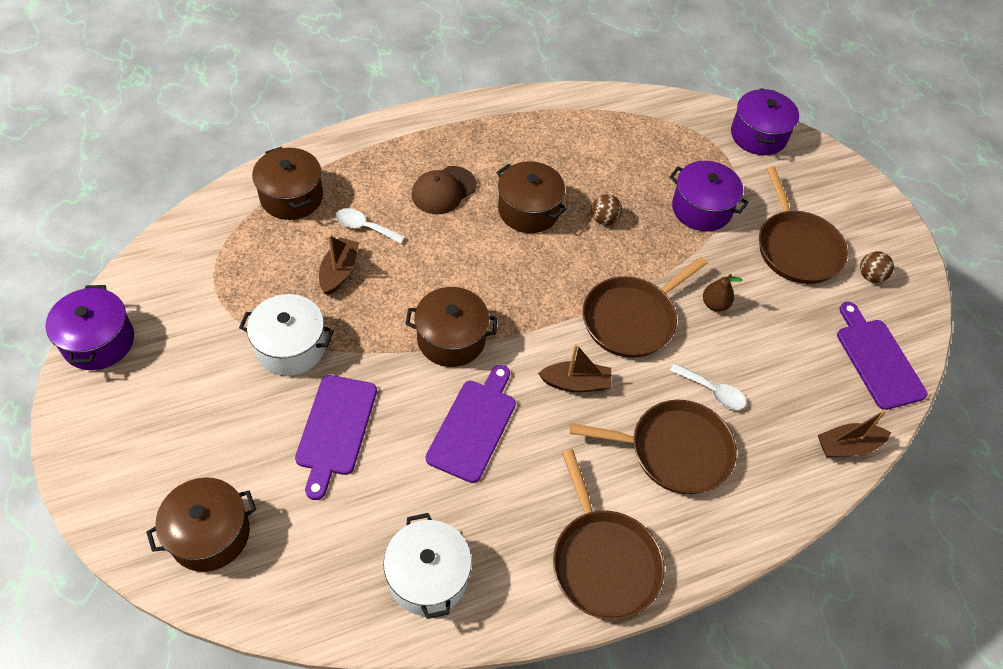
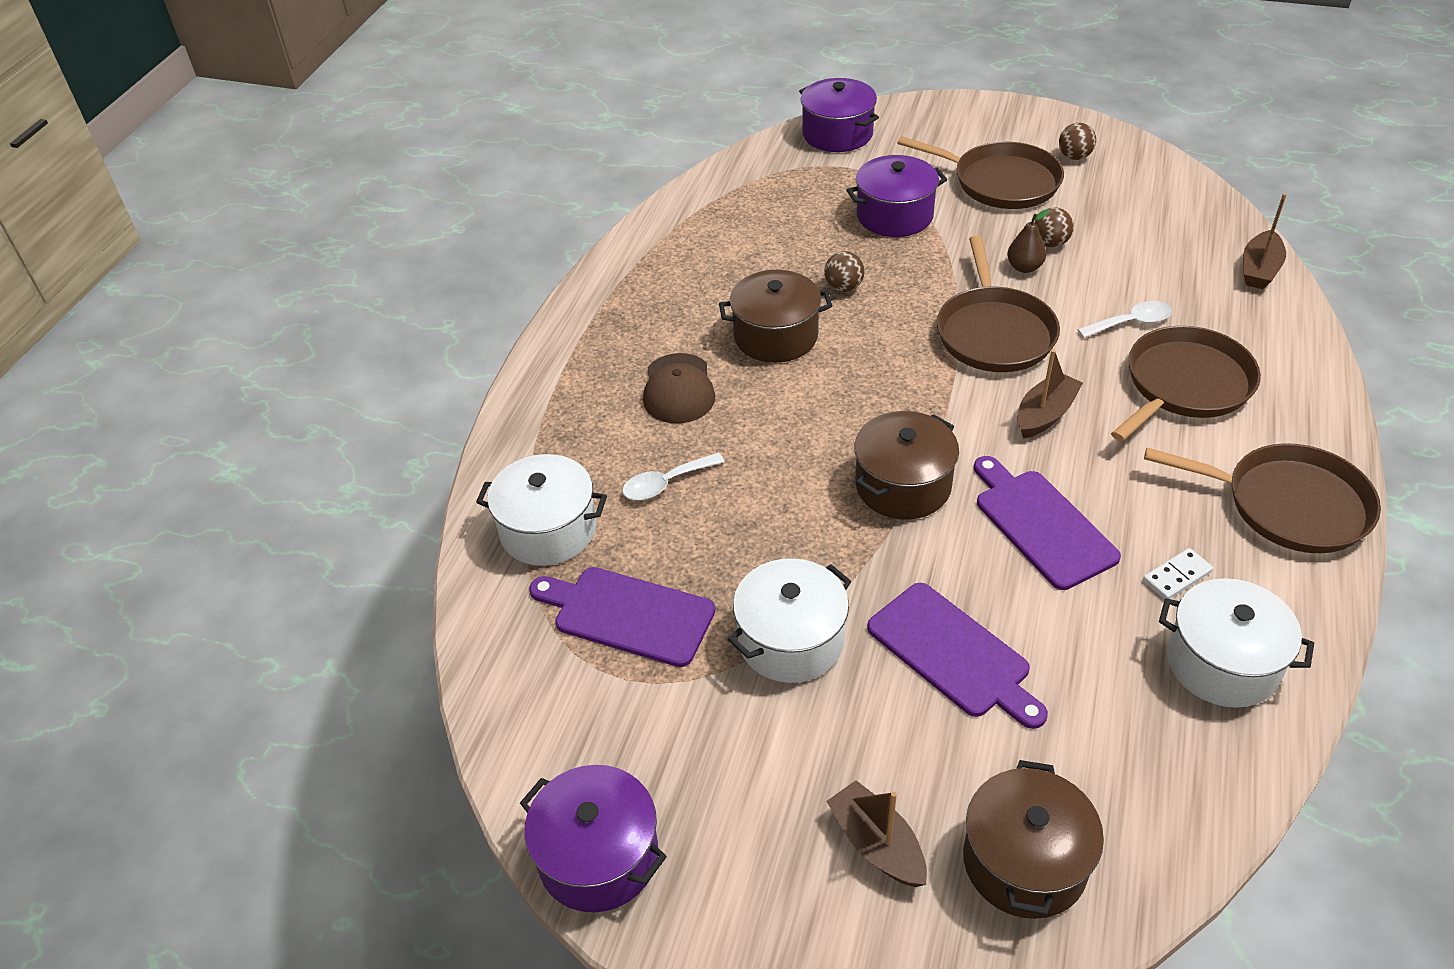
camera: 45 degrees left, 10 degrees down
brown pot [252,147,323,220] -> white pot [476,454,607,566]
brown boat [319,235,359,295] -> brown boat moved to [826,780,927,887]
purple cutting board [837,302,927,410] -> purple cutting board moved to [529,567,715,667]
none -> brown ball [1034,208,1074,247]
none -> white domino [1143,548,1213,600]

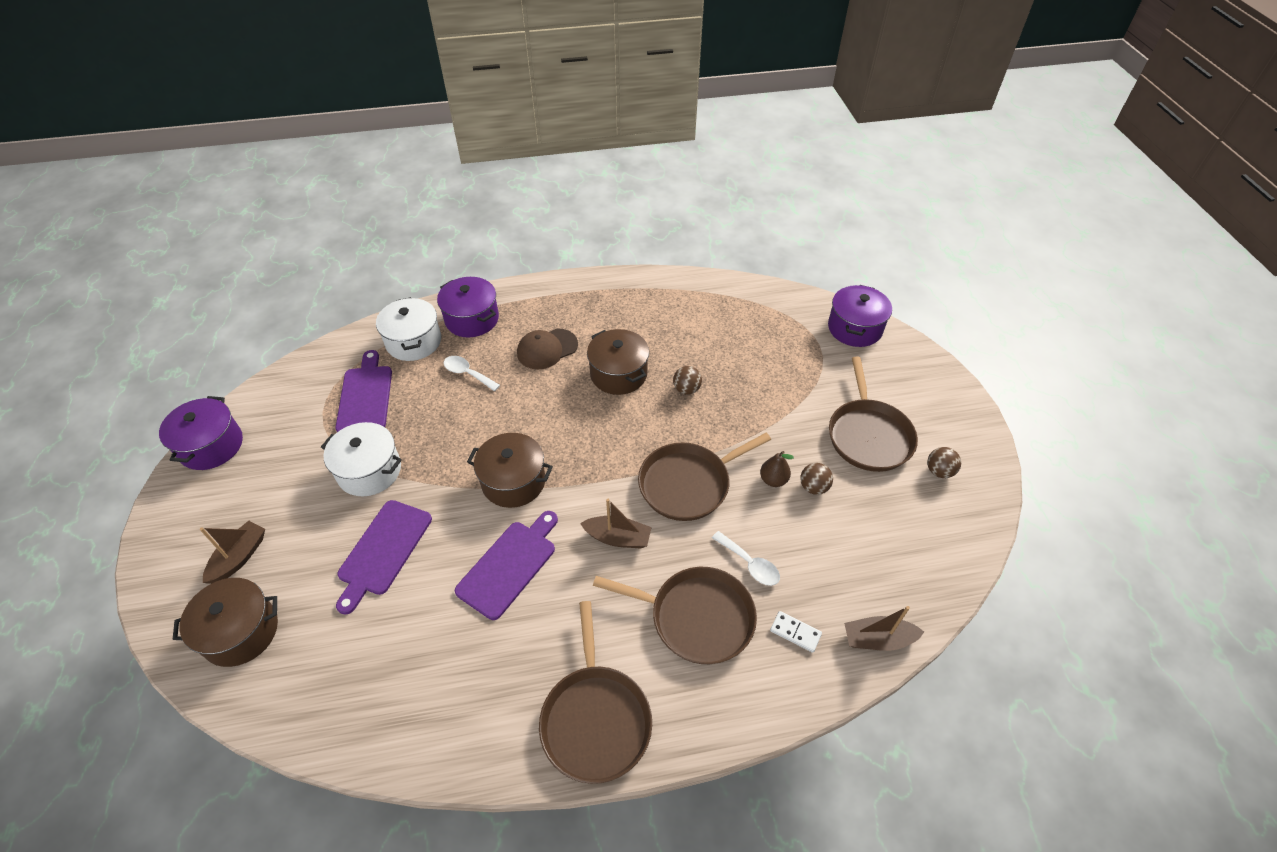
camera: 60 degrees right, 5 degrees up
purple pot [846,155,947,237] -> purple pot moved to [437,277,499,337]
white domino [1143,548,1213,600] -> white domino moved to [770,611,822,653]
white pot [1159,578,1314,708] -> none

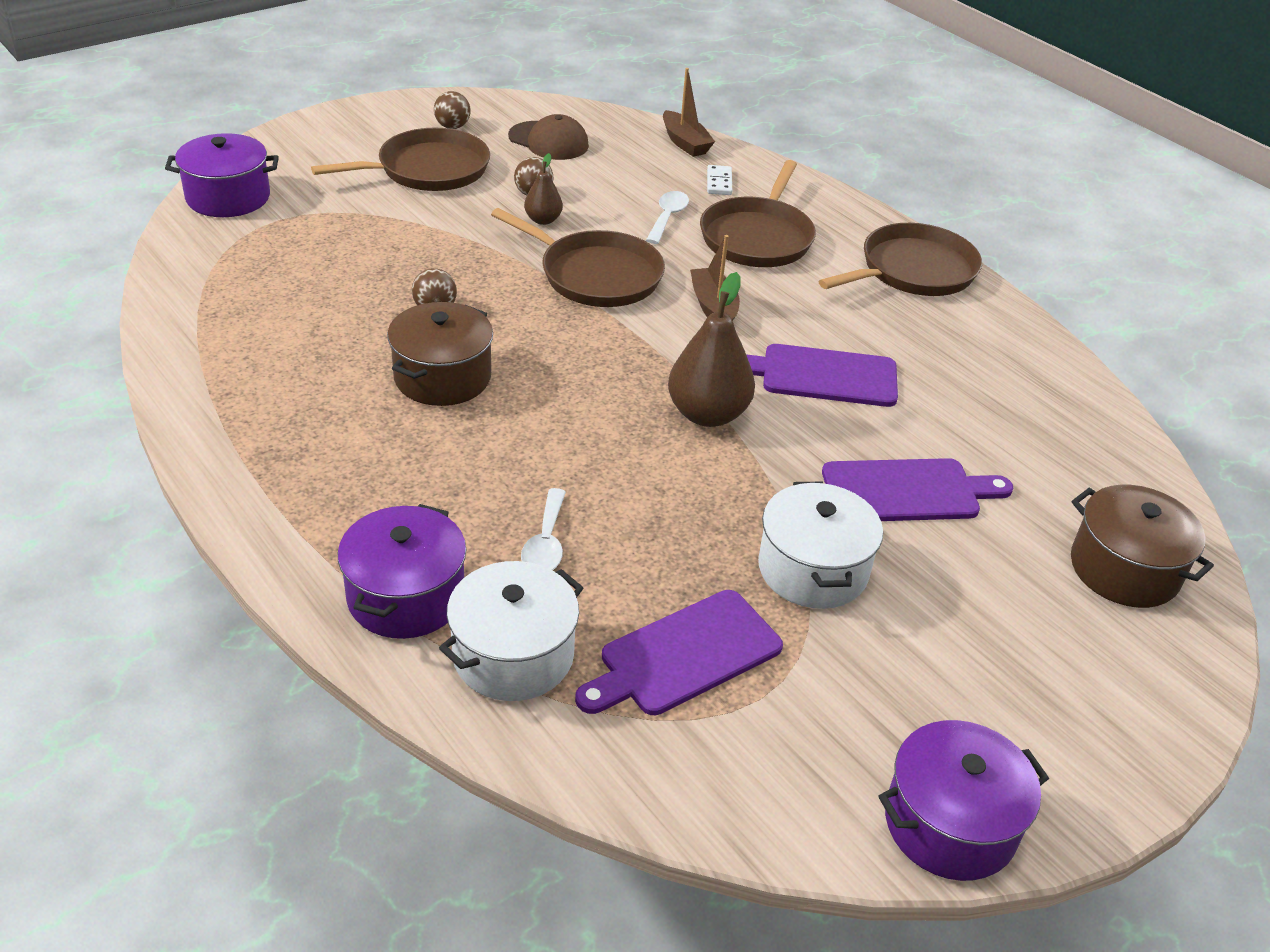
camera: 120 degrees left, 10 degrees down
brown boat [200,521,265,584] -> none
brown pot [467,433,553,508] -> brown pear [668,272,755,427]
brown cap [517,329,578,369] -> brown cap moved to [508,114,589,160]
brown pan [593,567,757,664] -> brown pan turned 150 degrees counterclockwise [700,160,816,267]

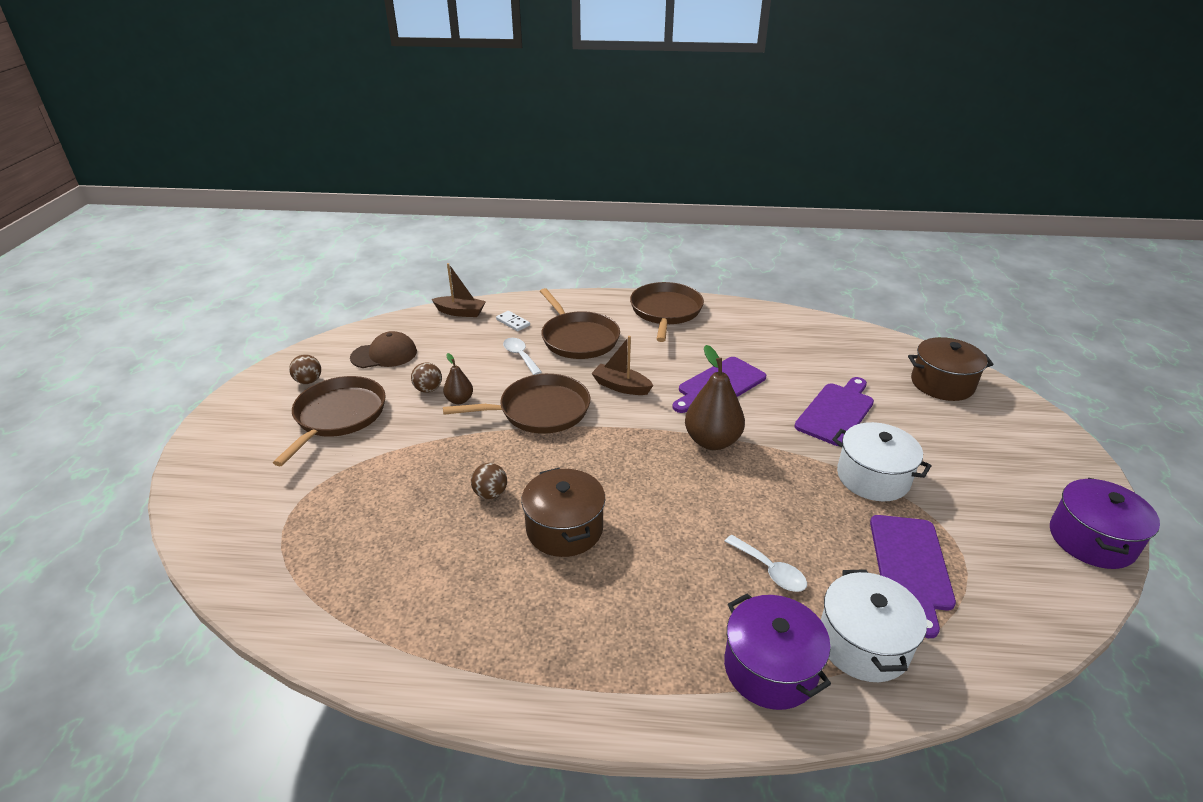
camera: 45 degrees left, 5 degrees down
purple pot [165,133,279,217] -> none

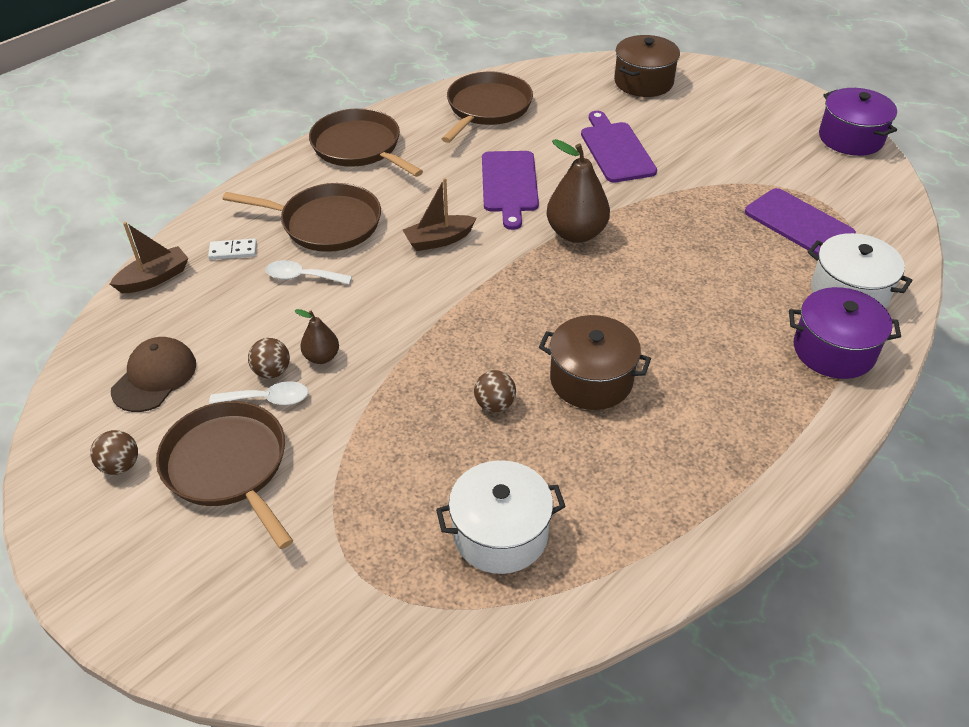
camera: 50 degrees left, 10 degrees up
brown pan [443,374,590,434] -> brown pan moved to [442,72,533,143]
white spoon [724,535,807,592] -> white spoon moved to [209,381,309,405]
white pot [832,422,931,501] -> white pot moved to [436,460,566,574]

